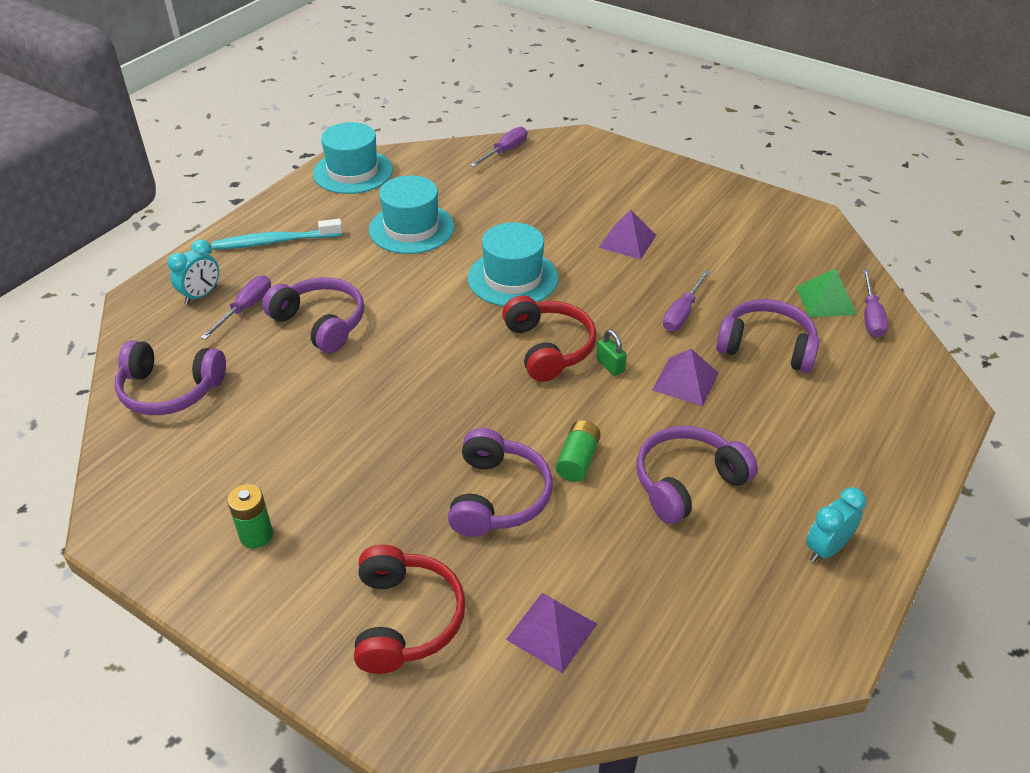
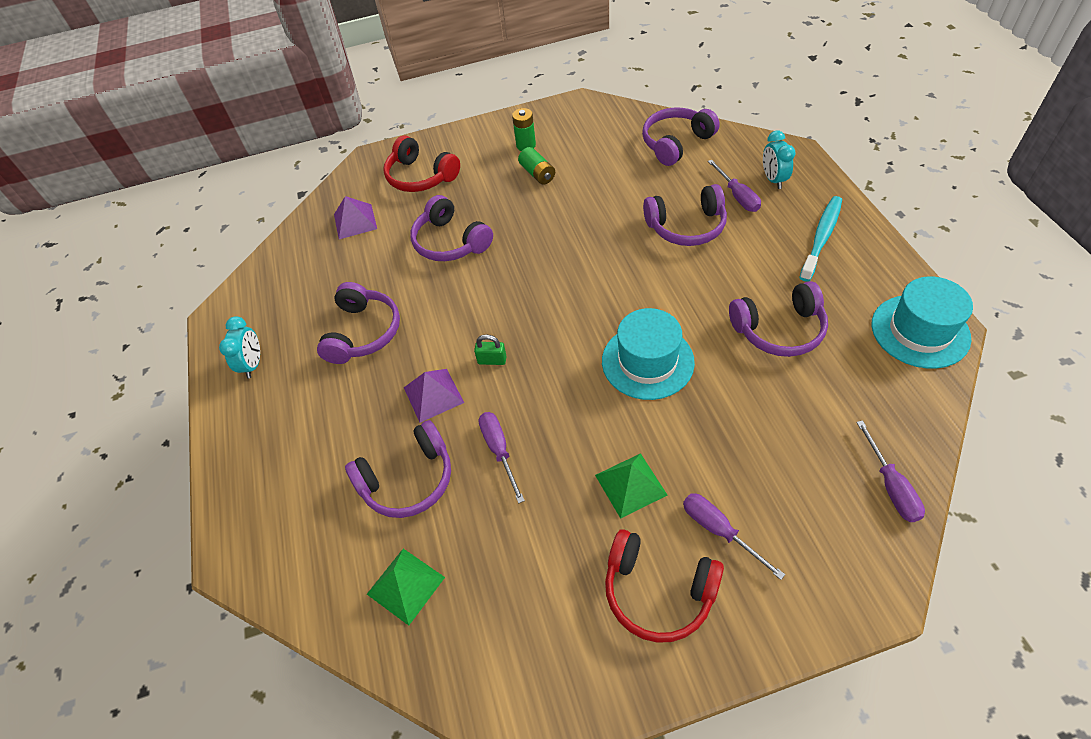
camera: 135 degrees right, 10 degrees up
turquoise hat [369,176,454,254] -> purple headphones [729,281,828,357]
red headphones [502,295,596,382] -> red headphones moved to [605,529,724,643]
green battery [556,420,601,482] -> green battery moved to [518,147,555,184]
purple pyramid [599,210,656,259] -> green pyramid [595,453,667,519]
purple screwdriver [863,269,888,338] -> purple screwdriver moved to [683,493,785,580]

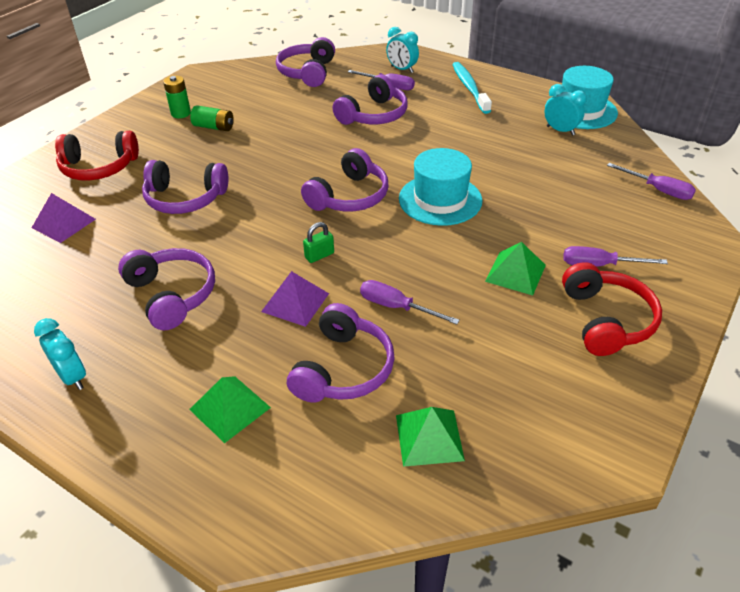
camera: 45 degrees left, 10 degrees down
red headphones [605,529,724,643] -> red headphones turned 75 degrees counterclockwise [562,262,662,356]
purple headphones [729,281,828,357] -> purple headphones moved to [301,148,388,212]
none -> green pyramid [189,376,271,443]
none -> turquoise clock [544,84,587,136]

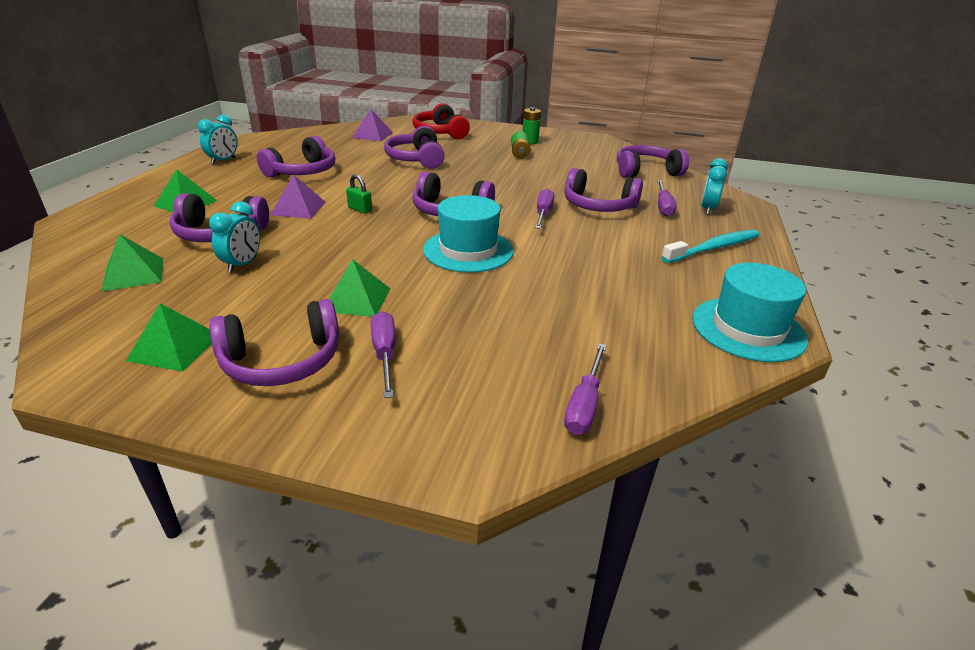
camera: 70 degrees right, 10 degrees down
purple screwdriver [360,280,460,325] -> purple screwdriver moved to [535,189,554,229]
turquoise clock [544,84,587,136] -> turquoise clock moved to [209,202,260,273]
red headphones [562,262,662,356] -> purple headphones [209,299,339,386]
none -> green pyramid [126,303,212,372]

